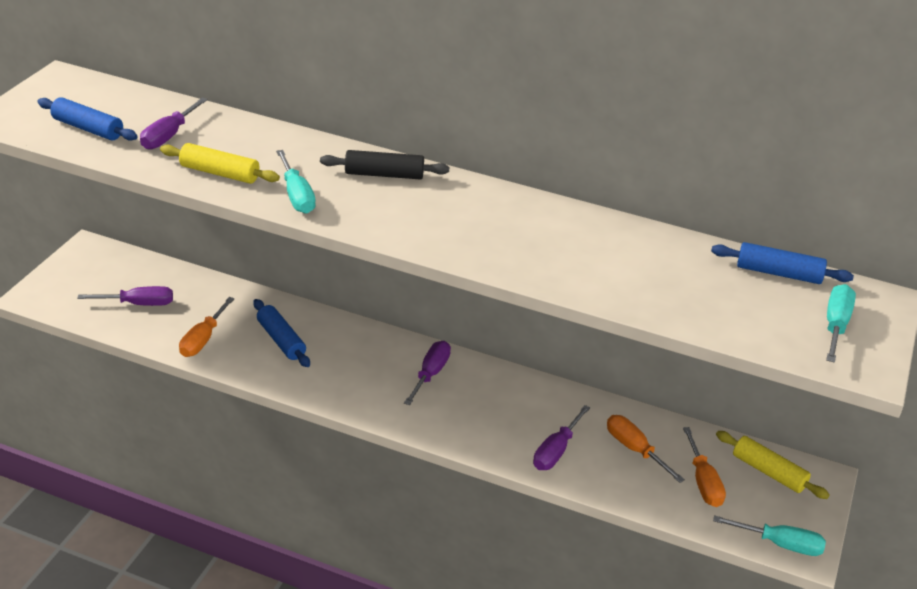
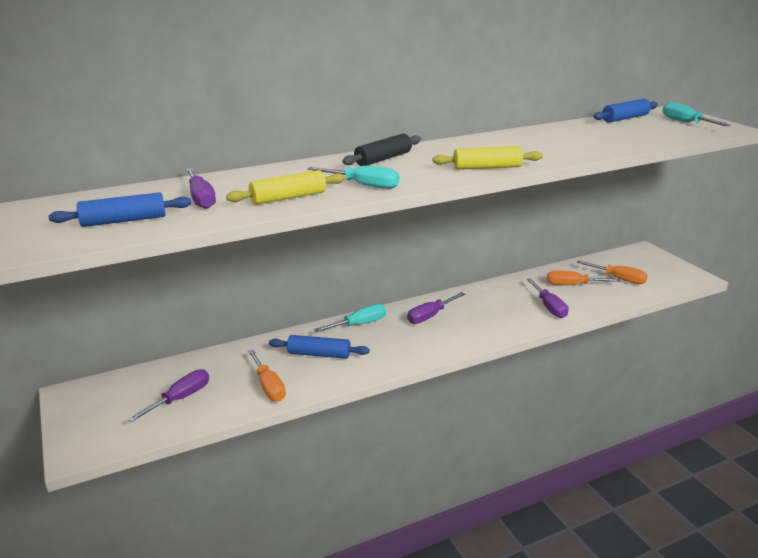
camera: 45 degrees left, 10 degrees down
purple screwdriver [404,341,451,405] -> purple screwdriver turned 105 degrees counterclockwise [407,292,465,324]
turquoise screwdriver [713,515,826,556] -> turquoise screwdriver moved to [314,304,386,332]
yellow rolling pin [716,431,830,499] -> yellow rolling pin moved to [433,146,543,170]

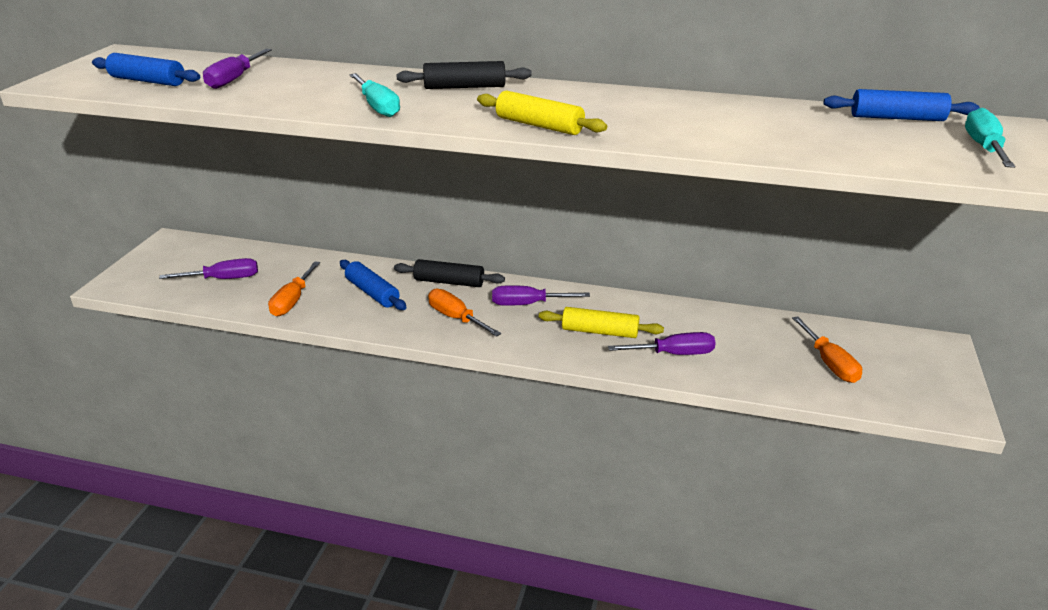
camera: 40 degrees right, 5 degrees up
yellow rolling pin [226,170,345,205] -> yellow rolling pin moved to [539,307,664,338]
turquoise screwdriver [314,304,386,332] -> black rolling pin [394,259,505,287]
purple screwdriver [526,278,569,318] -> purple screwdriver turned 120 degrees counterclockwise [608,332,716,355]
orange screwdriver [547,270,620,285] -> orange screwdriver moved to [428,289,501,337]

